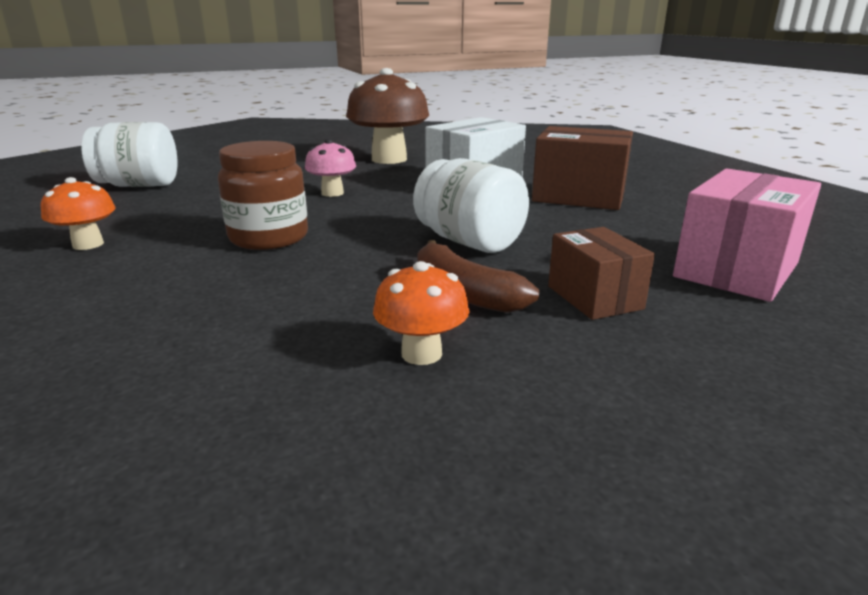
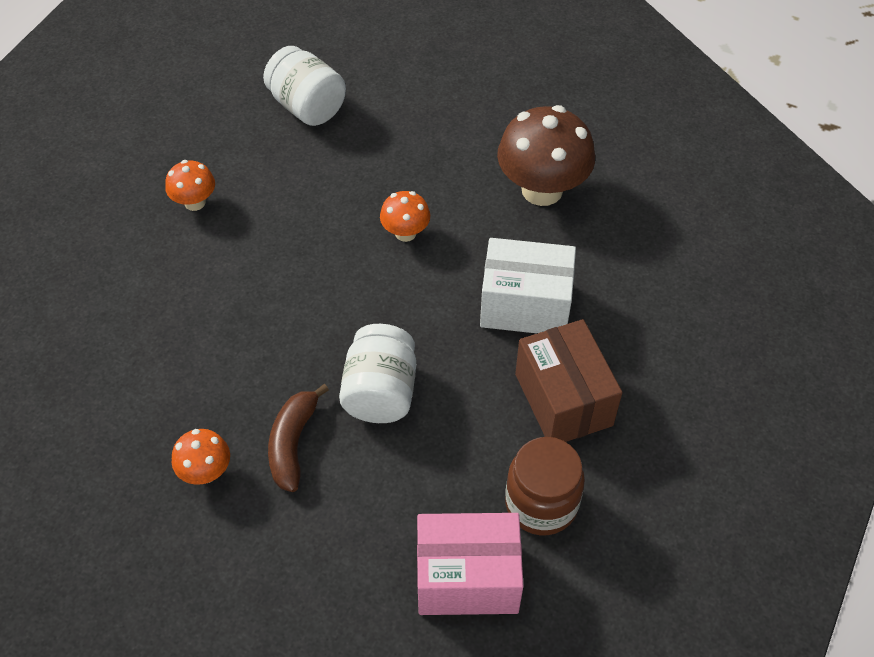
camera: 50 degrees right, 30 degrees up
brown jar [218,141,308,250] -> brown jar moved to [505,437,585,535]
pink mushroom [305,139,356,197] -> orange mushroom [380,191,430,242]
brown box [548,227,655,320] -> none

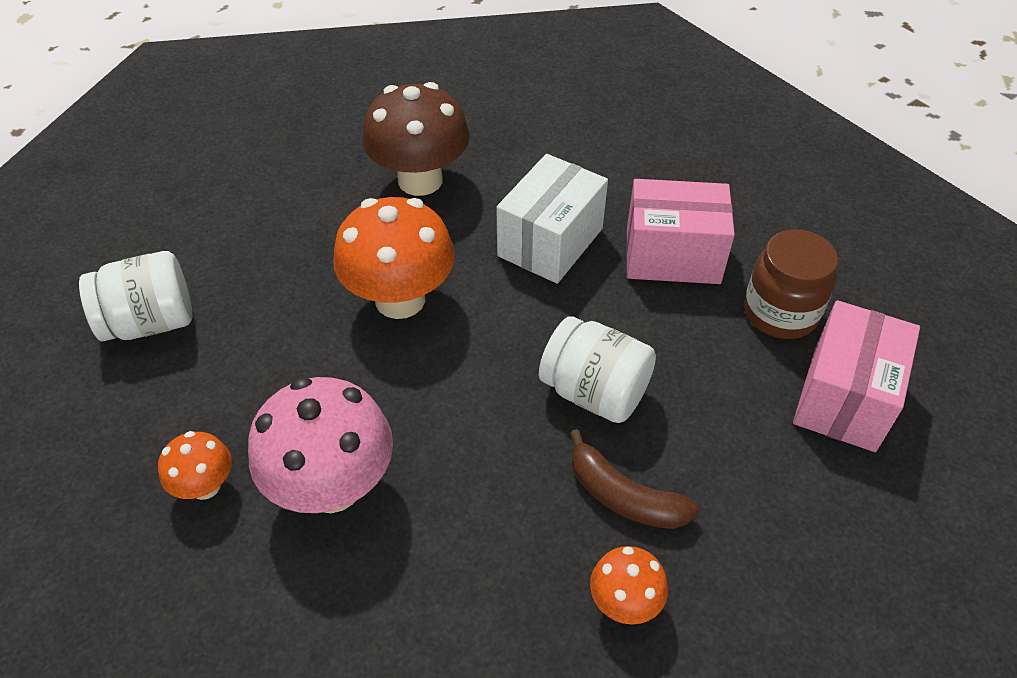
camera: 65 degrees left, 5 degrees down
orange mushroom [380,191,430,242] -> orange mushroom [333,197,455,319], size x1.95
brown box [515,319,622,442] -> pink box [626,179,735,284]
none -> pink mushroom [248,377,393,513]

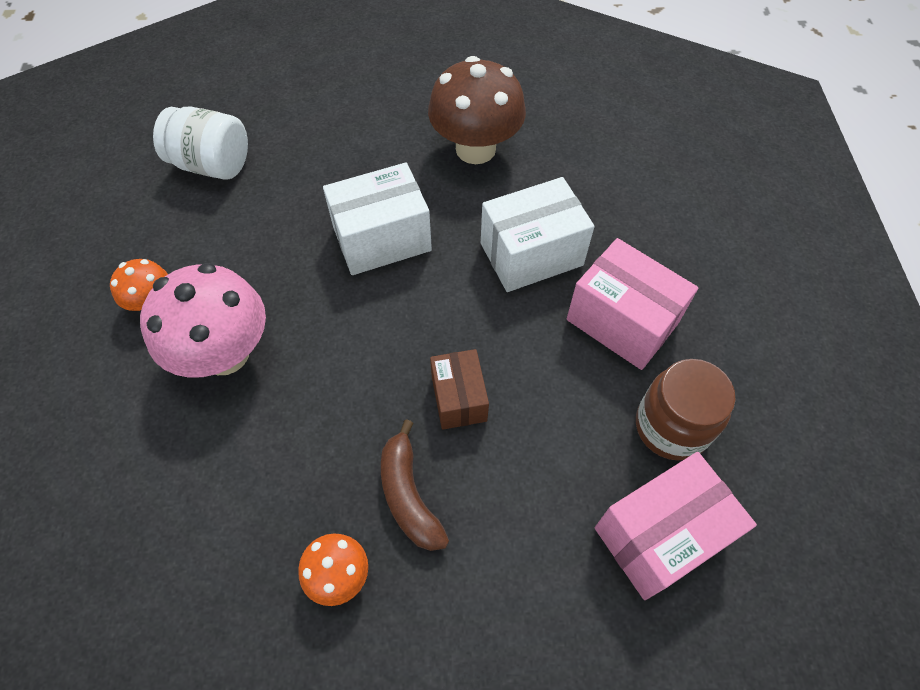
camera: 35 degrees right, 10 degrees up
orange mushroom [333,197,455,319] -> white box [323,162,432,275]
white jar [539,316,656,423] -> brown box [430,349,489,430]

